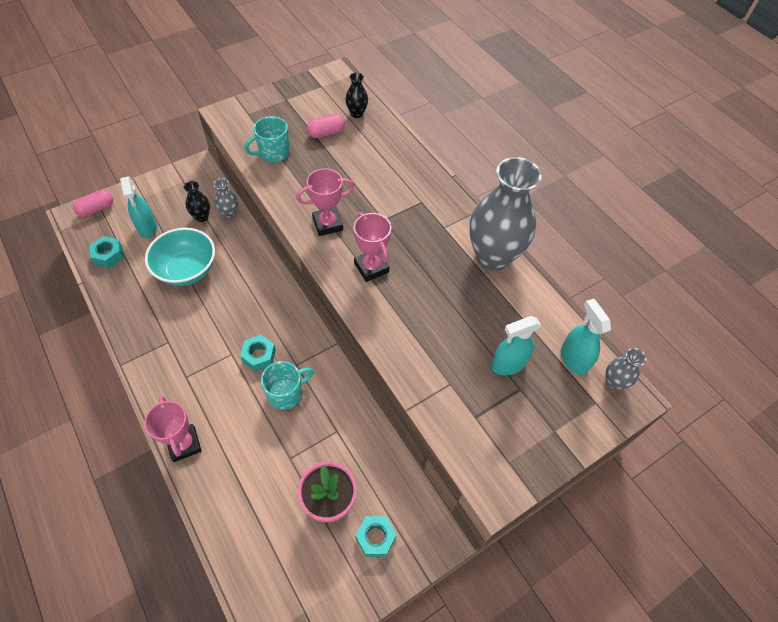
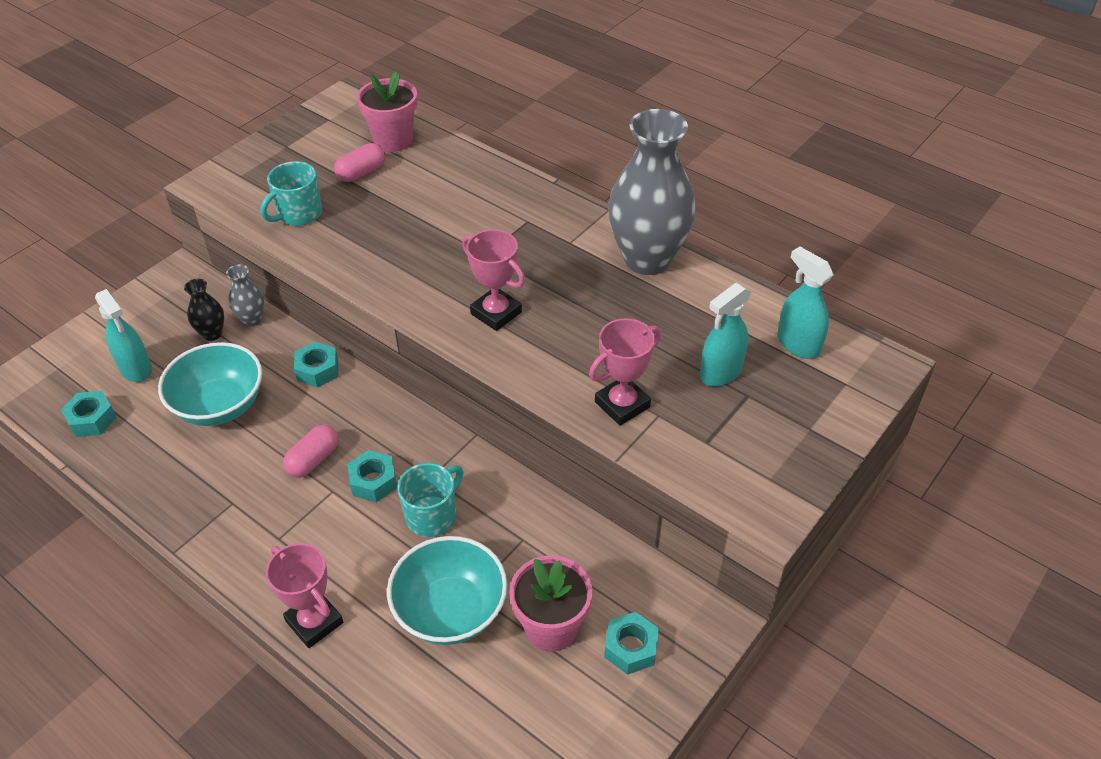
camera: 15 degrees left, 10 degrees down
pink capsule [73,190,113,217] -> pink capsule moved to [283,425,338,478]
pink trophy [296,168,354,236] -> pink trophy moved to [589,318,662,426]
black vase [345,72,368,118] -> pink flower pot [357,71,417,152]
grey vase [605,348,646,390] -> none
none -> turquoise nut [294,341,338,388]
none -> turquoise bowl [387,536,507,645]

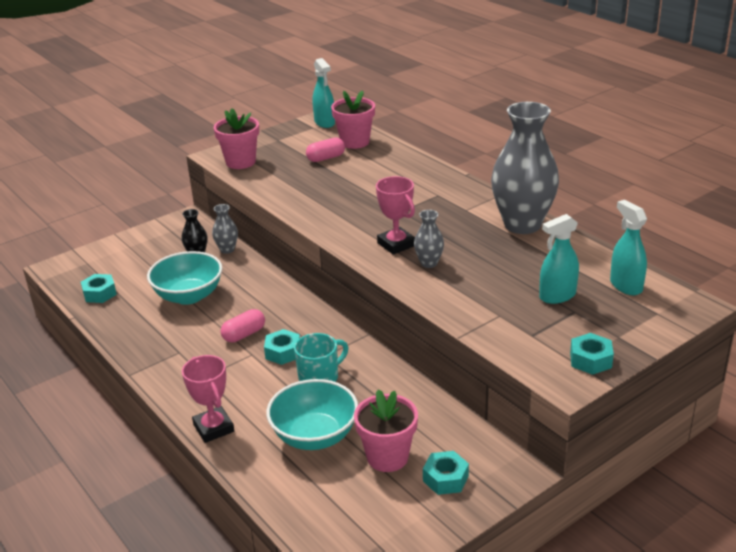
camera: 15 degrees right, 15 degrees down
turquoise spray bottle [95,289,152,382] -> turquoise spray bottle moved to [313,58,335,128]
turquoise mug [261,161,322,226] -> none
turquoise nut [294,341,338,388] -> turquoise nut moved to [570,333,614,375]
pink trophy [589,318,662,426] -> none
none -> pink flower pot [214,108,259,169]
none -> grey vase [414,210,444,268]

